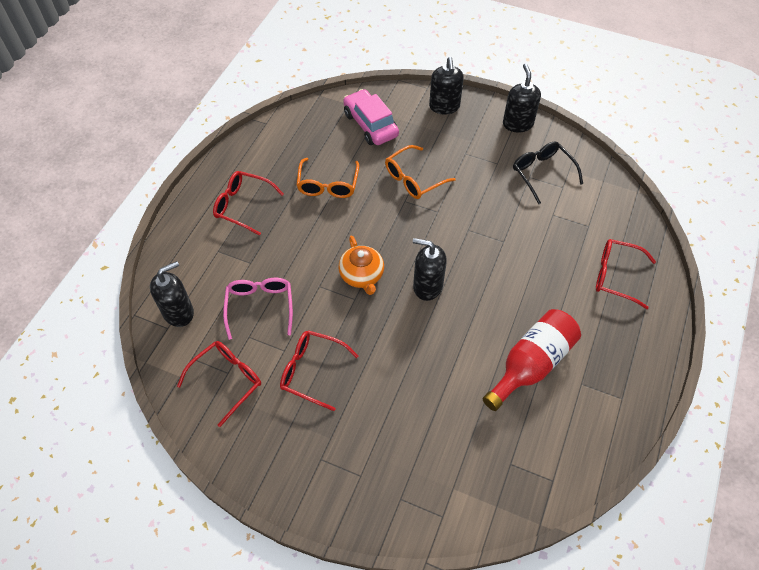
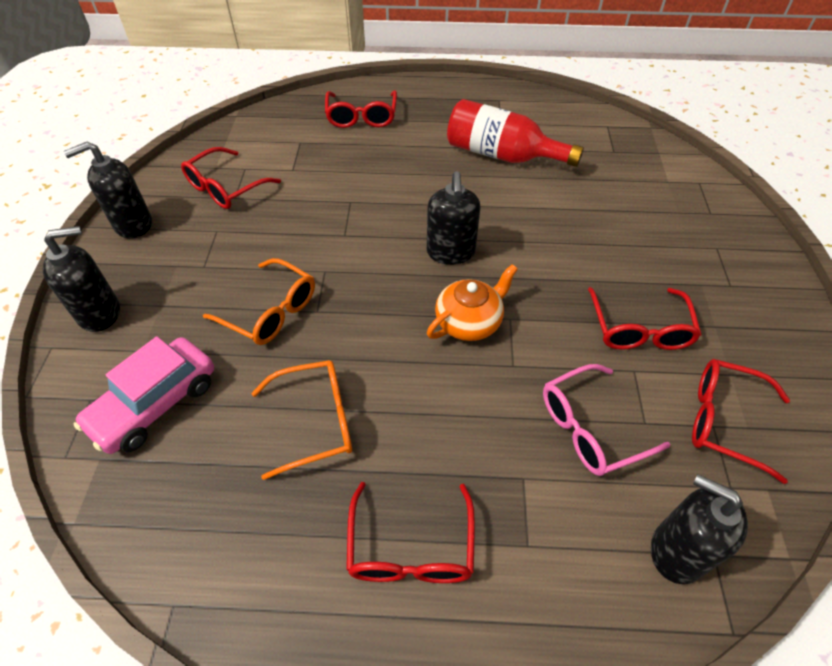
camera: 110 degrees left, 5 degrees down
black glasses [513,142,583,204] -> red glasses [181,147,281,209]

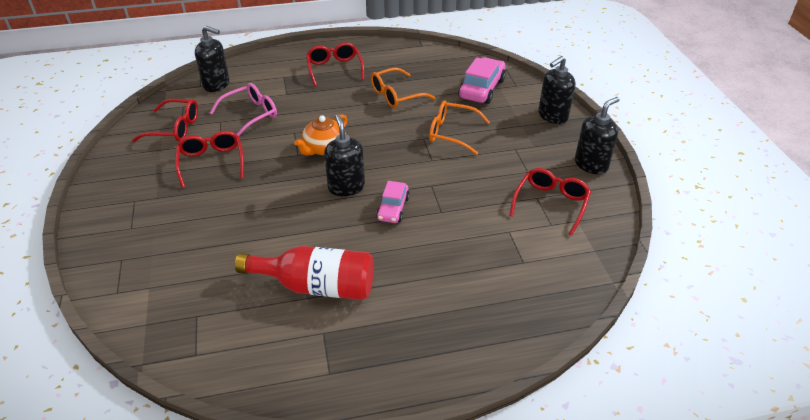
camera: 165 degrees right, 10 degrees down
red glasses [325,91,397,128] -> none
none -> pink car [376,181,410,223]

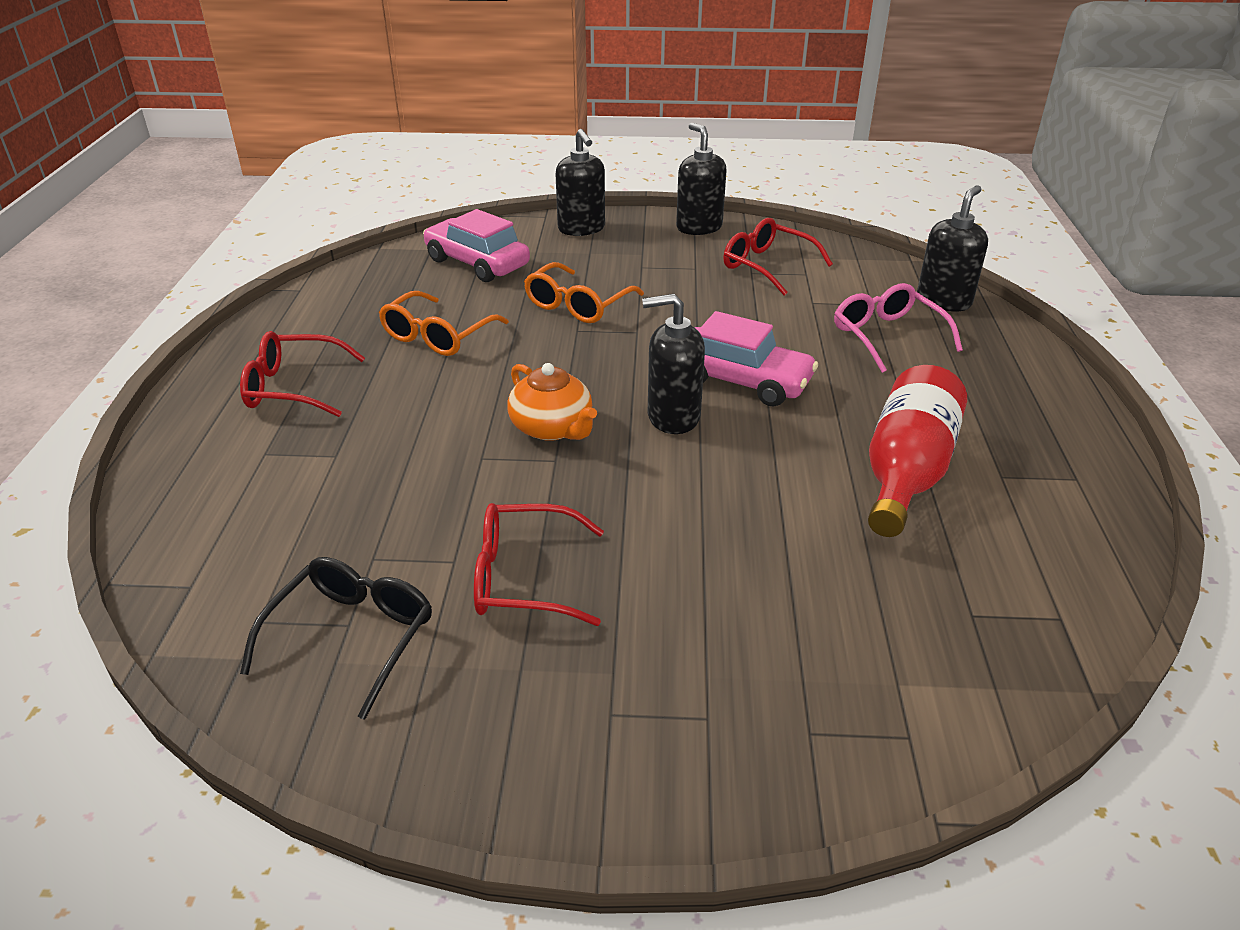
camera: 75 degrees left, 5 degrees down
red glasses [132,99,198,142] -> black glasses [240,557,432,720]
black soap dispenser [195,26,230,92] -> black soap dispenser moved to [917,185,988,312]
pink glasses [210,83,277,136] -> pink glasses moved to [834,283,963,373]
orange glasses [371,68,435,108] -> orange glasses turned 45 degrees clockwise [379,291,509,356]
pink car [376,181,410,223] -> pink car [694,311,818,407], size x1.60

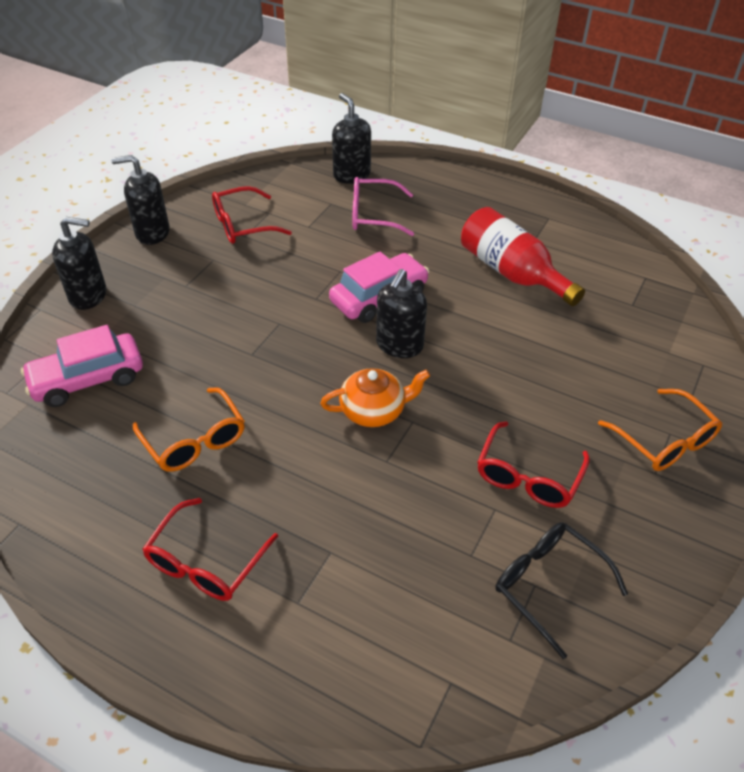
camera: 65 degrees left, 10 degrees up
orange glasses [524,262,644,323] -> orange glasses moved to [598,389,722,471]

